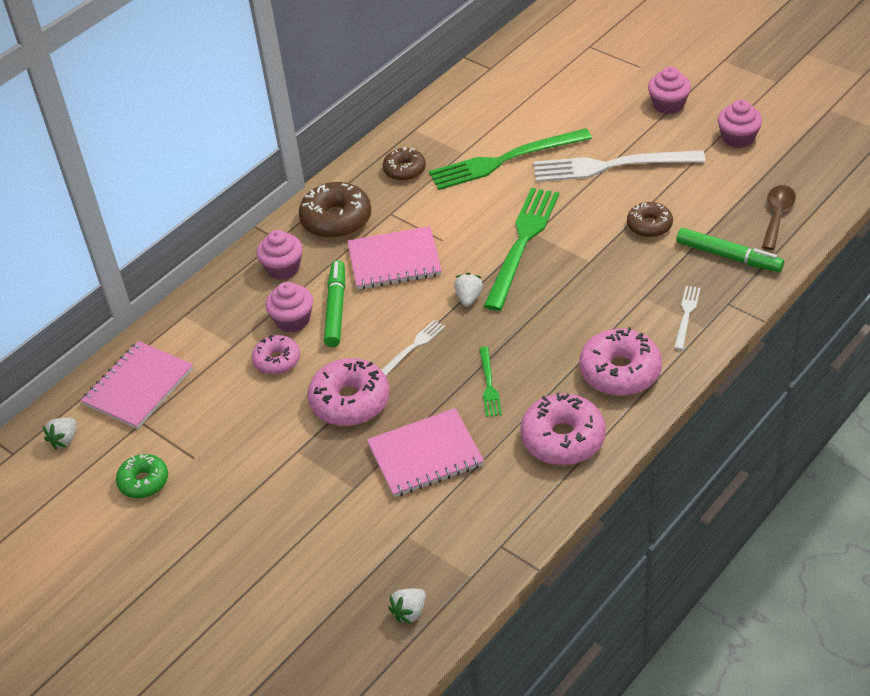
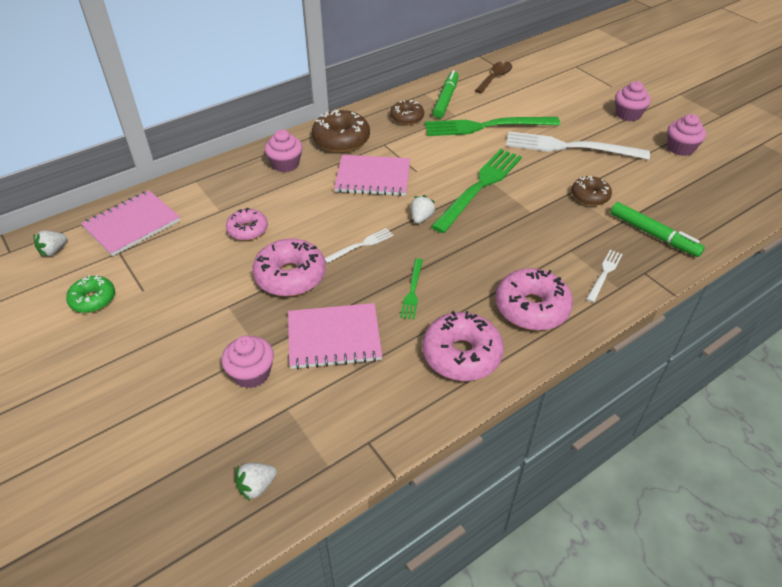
camera: 10 degrees right, 0 degrees up
pink cupcake [265,282,313,332] -> pink cupcake moved to [221,336,274,388]
green marker [324,260,345,347] -> green marker moved to [433,70,459,118]
brown spoon [762,185,796,250] -> brown spoon moved to [474,61,512,94]

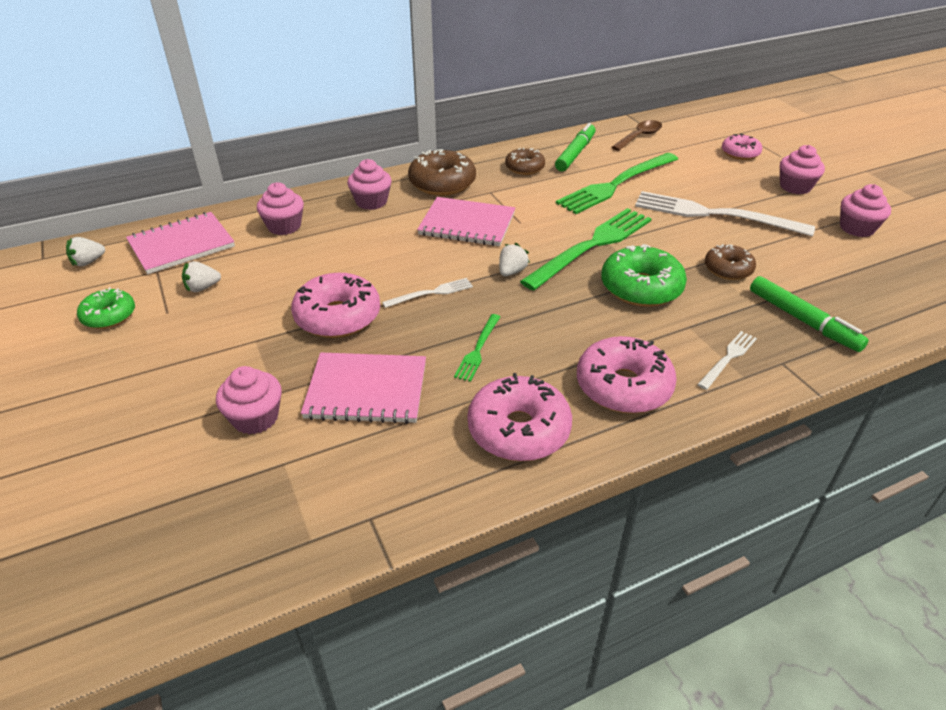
camera: 10 degrees right, 5 degrees down
pink donut [226,208,268,241] -> pink donut moved to [722,133,762,160]
white strawberry [235,463,277,501] -> white strawberry moved to [182,261,221,292]
green fork [425,117,560,136] -> green fork turned 45 degrees counterclockwise [556,153,678,214]
none -> pink cupcake [257,183,304,235]
none -> green donut [601,244,687,307]

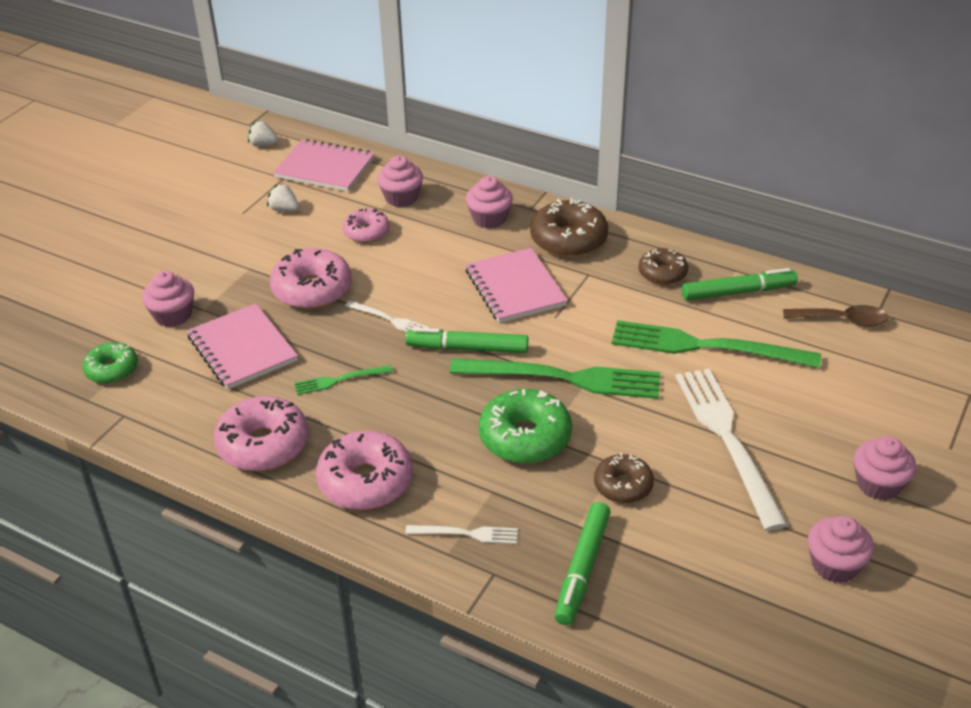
camera: 55 degrees right, 0 degrees up
green donut [77,287,135,329] -> green donut moved to [83,342,138,384]
white strawberry [499,243,530,276] -> green marker [405,328,528,353]
pink donut [722,133,762,160] -> pink donut moved to [343,208,390,243]

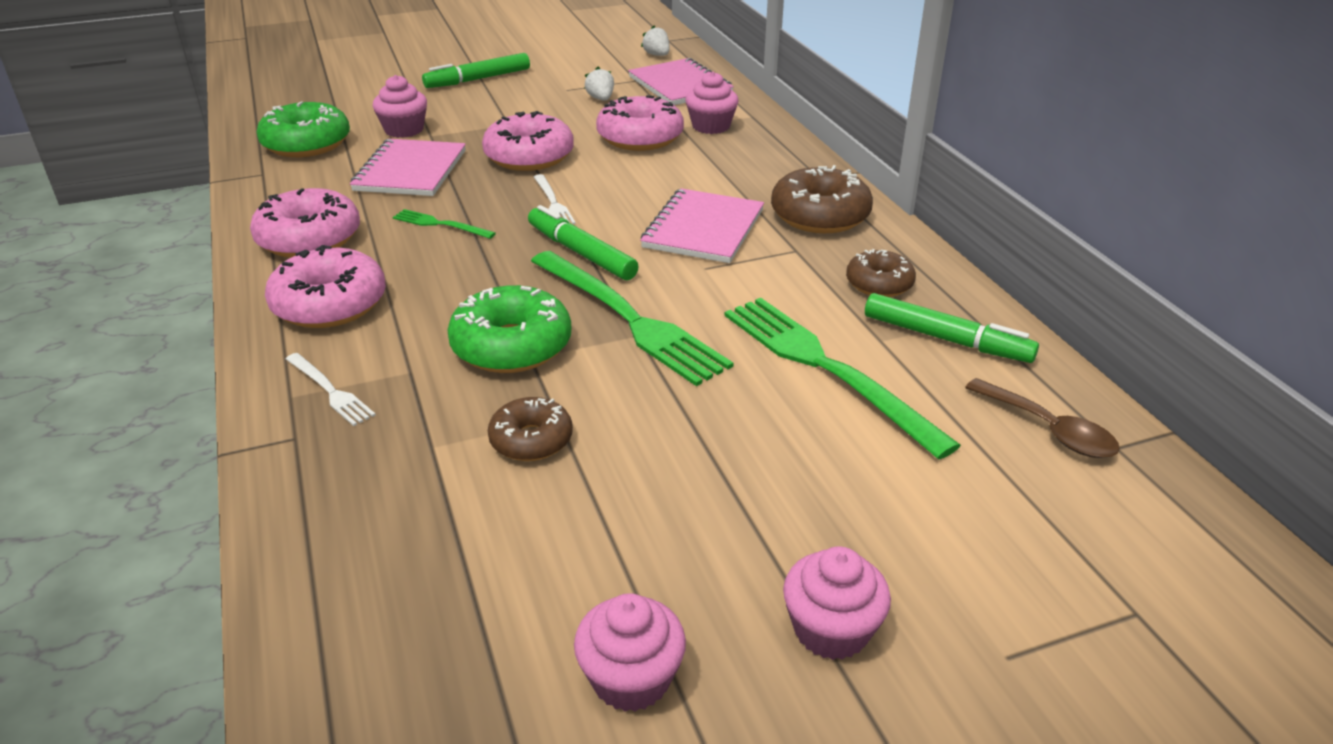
camera: 40 degrees right, 5 degrees down
green donut [83,342,138,384] -> green donut [256,101,350,157], size x1.63
pink donut [343,208,390,243] -> pink donut [596,95,684,151], size x1.63
pink cupcake [466,176,513,229] -> none
green marker [555,502,611,625] -> green marker moved to [422,53,530,88]
white fork [676,369,788,531] -> none

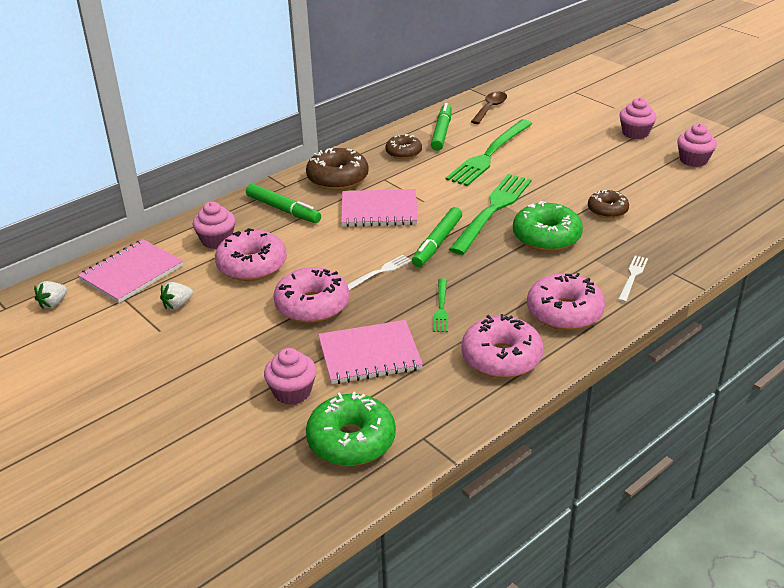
camera: 110 degrees left, 0 degrees up
green marker [422,53,530,88] -> green marker moved to [246,184,321,223]

